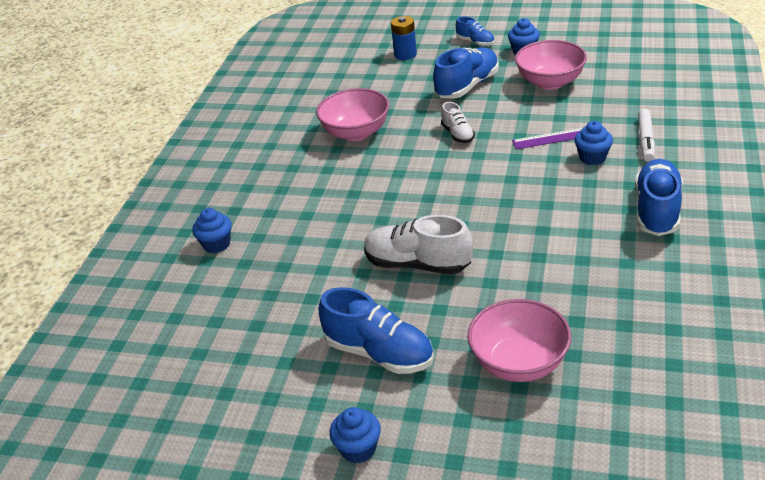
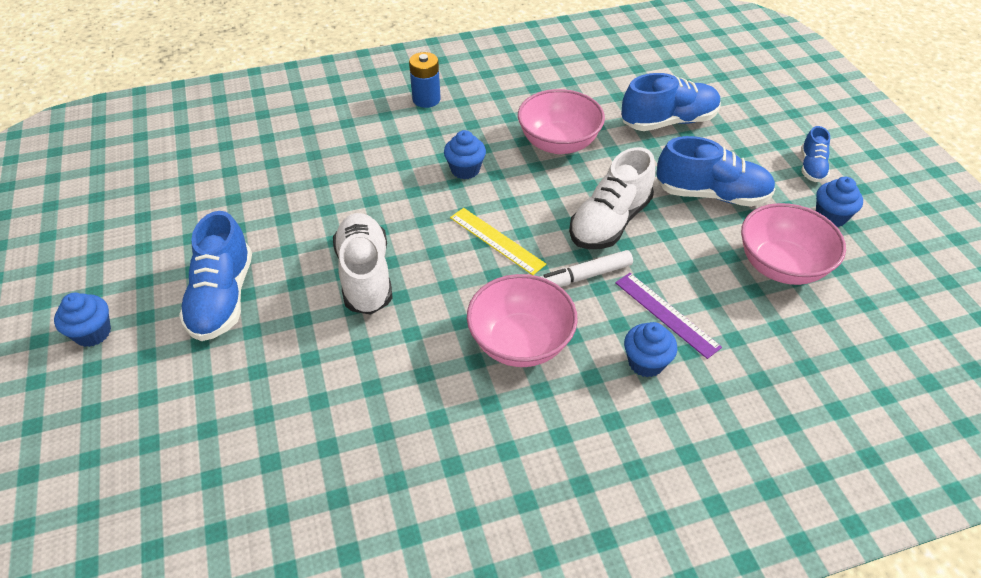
camera: 55 degrees right, 10 degrees up
blue cupcake [192,208,232,253] -> blue cupcake moved to [444,130,486,179]
blue battery [391,16,417,60] -> blue battery moved to [409,52,441,108]
white shoe [441,102,475,143] -> white shoe [569,147,655,249], size x1.82
pink bowl [467,299,571,382] -> pink bowl moved to [467,274,578,367]
blue shoe [635,159,683,236] -> blue shoe moved to [621,73,721,131]
white marker [638,109,655,162] -> white marker moved to [540,250,633,287]
none -> yellow ruler [450,208,546,275]

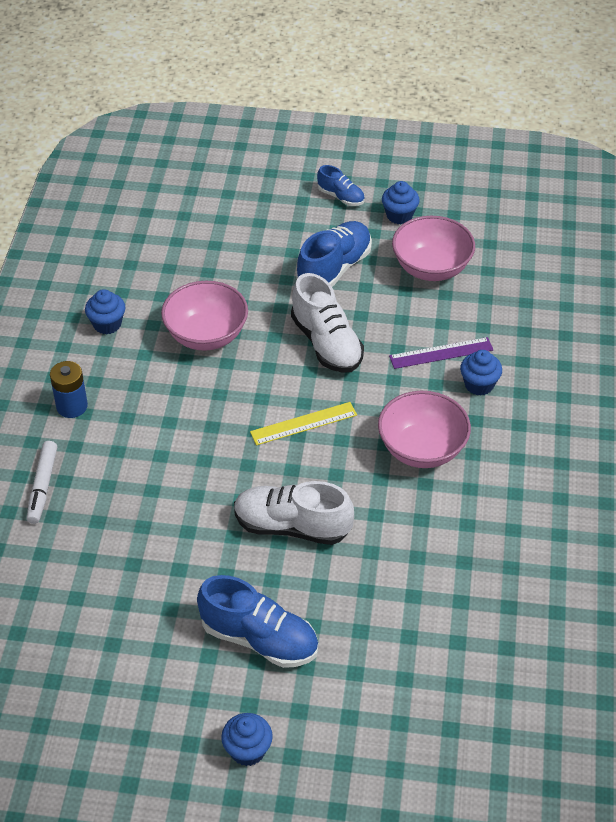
camera: 65 degrees left, 0 degrees up
blue cupcake [444,130,486,179] -> blue cupcake moved to [85,289,126,334]
white marker [540,250,633,287] -> white marker moved to [27,441,57,524]
blue shoe [621,73,721,131] -> none

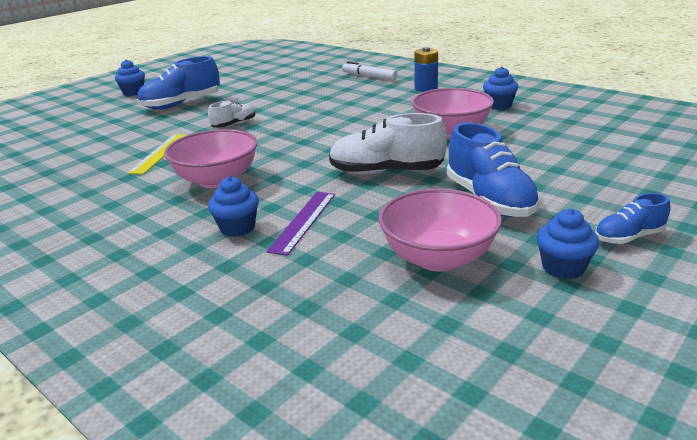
camera: 125 degrees right, 20 degrees down
white shoe [234,481,354,545] -> white shoe [208,101,255,128], size x0.55
yellow ruler [250,402,357,445] -> yellow ruler moved to [127,134,187,174]

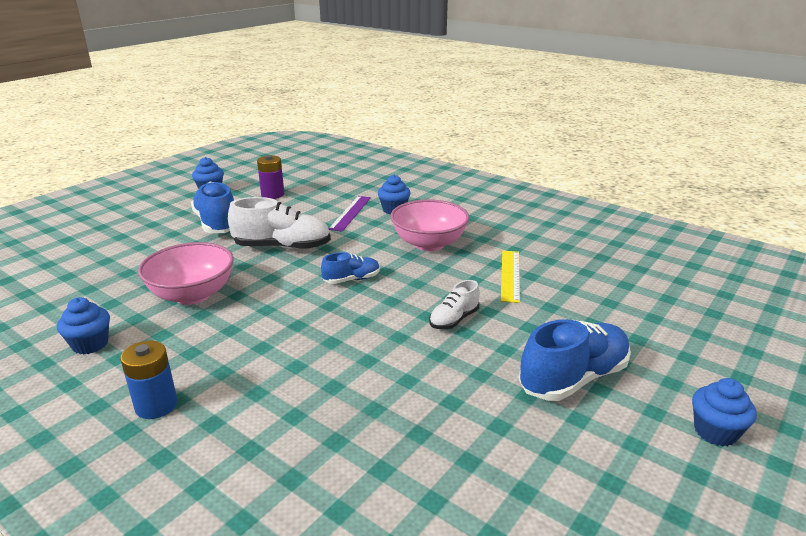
camera: 175 degrees right, 0 degrees up
white marker [342,61,398,80] -> none
pink bowl [378,189,502,271] -> purple battery [257,155,284,199]
blue shoe [595,193,671,244] -> blue shoe moved to [321,252,380,284]

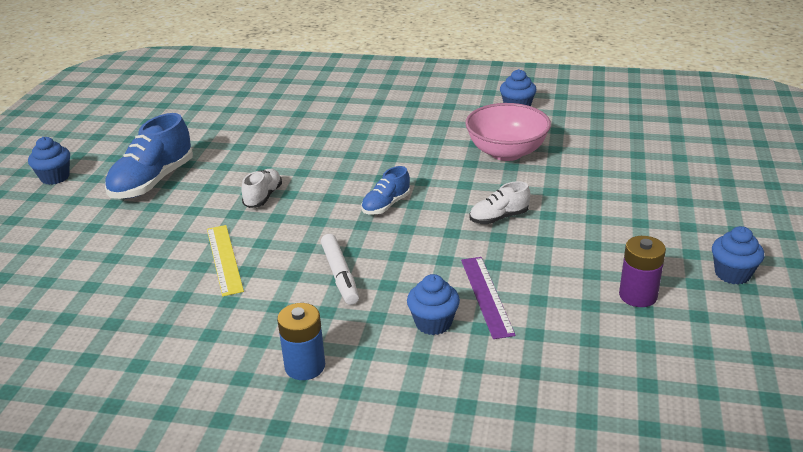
camera: 155 degrees right, 5 degrees up
blue battery [120,341,177,419] -> blue battery moved to [277,303,325,380]
blue shoe [191,182,234,233] -> none
white shoe [228,197,331,251] -> white shoe [469,181,530,224], size x0.55
pink bowl [391,200,469,251] -> white marker [321,234,359,305]

